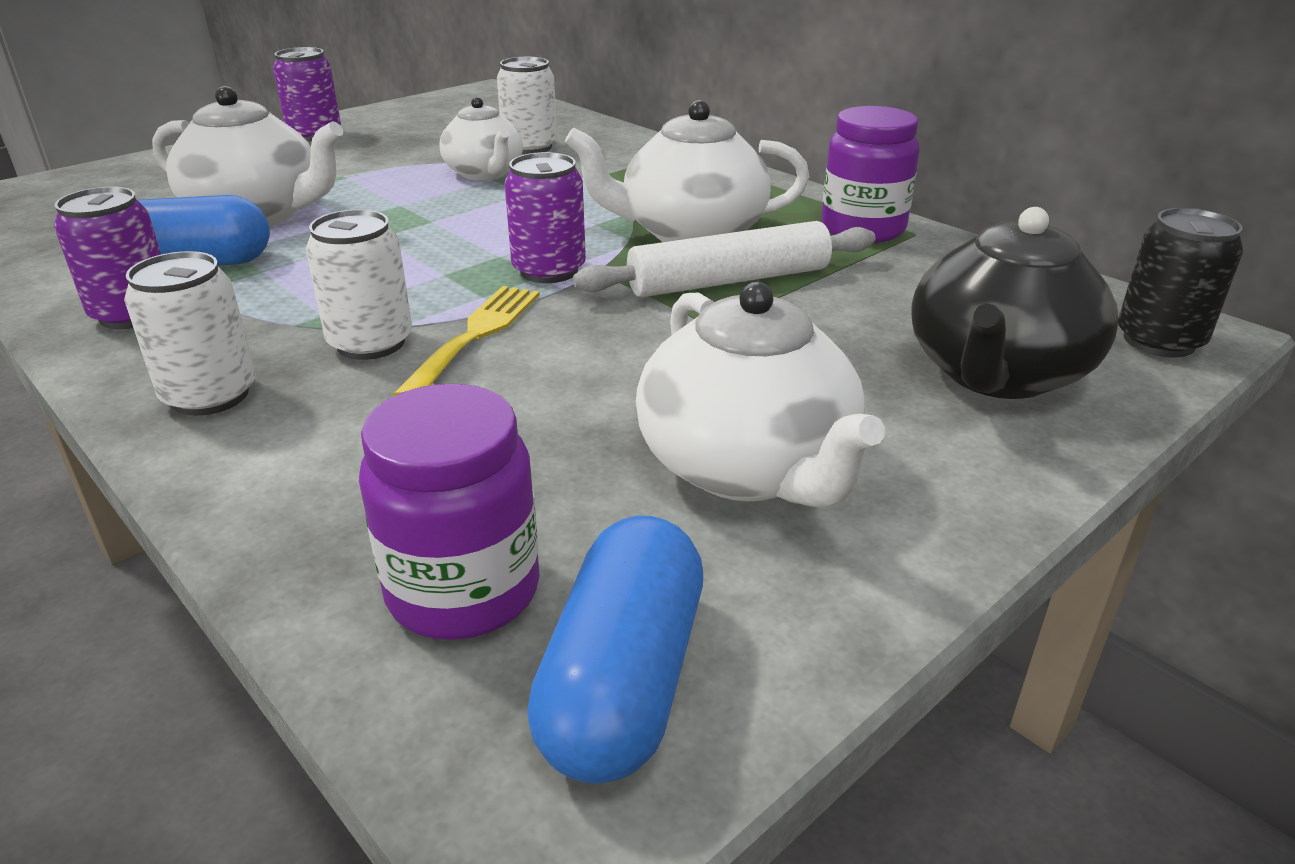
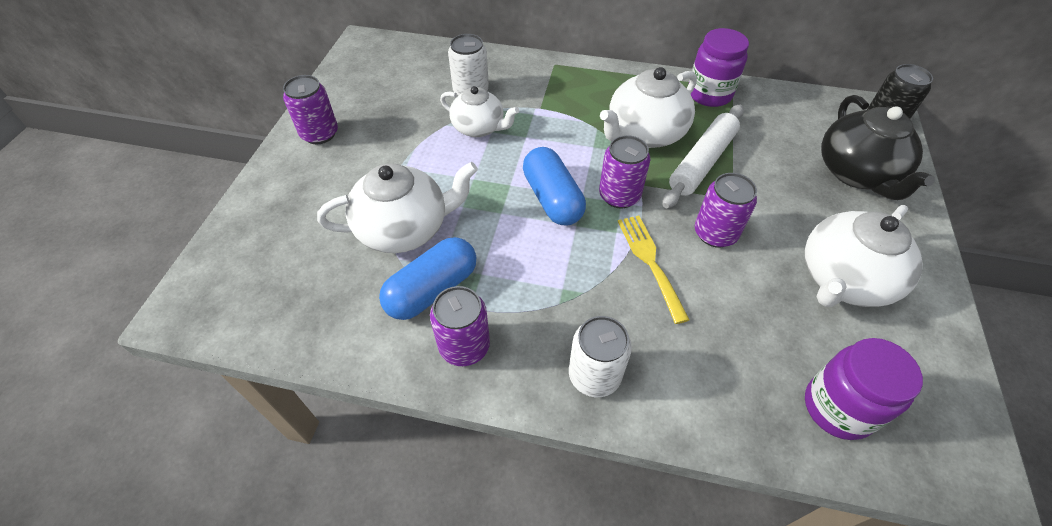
camera: 35 degrees left, 20 degrees up
white can [306,209,412,360] -> none
blue capsule [527,516,703,784] -> blue capsule moved to [523,147,586,225]
white teapot [636,282,885,508] -> white teapot turned 105 degrees clockwise [805,205,923,307]
none -> purple can [695,173,757,248]

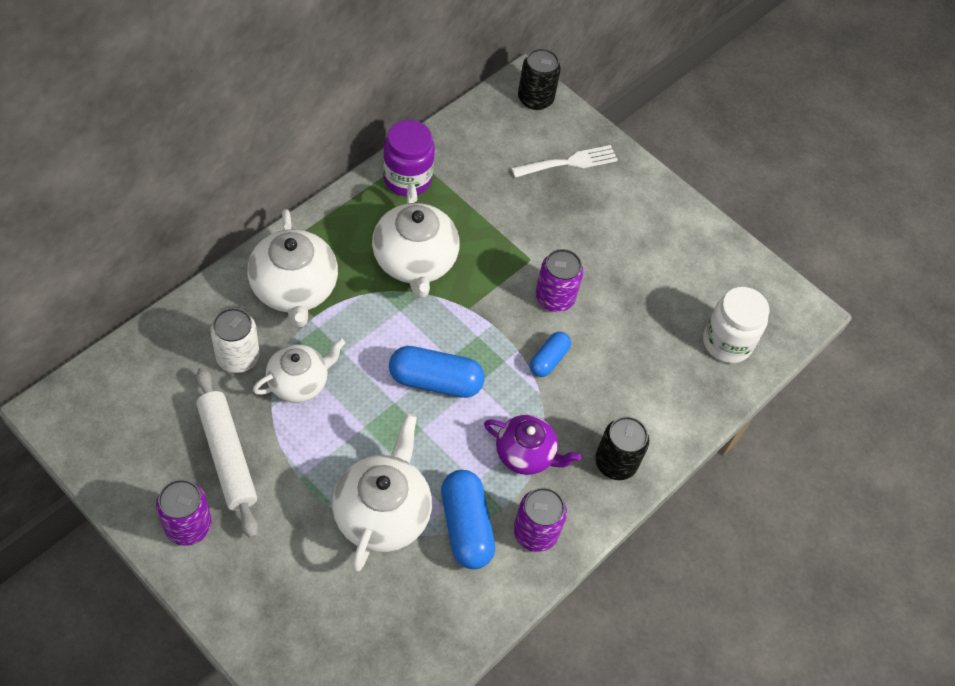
camera: 65 degrees left, 5 degrees up
white can [569,316,632,397] -> black can [595,416,649,480]
purple can [599,135,650,209] -> none
yellow fork [618,216,690,324] -> blue capsule [530,332,571,377]
white rolling pin [663,105,744,208] -> white rolling pin moved to [196,367,258,539]
white teapot [805,205,923,307] -> white teapot moved to [247,209,338,328]
purple jar [805,338,923,440] -> white jar [703,287,770,363]
black teapot [821,95,935,200] -> white fork [511,145,618,178]
none -> purple teapot [484,415,581,475]

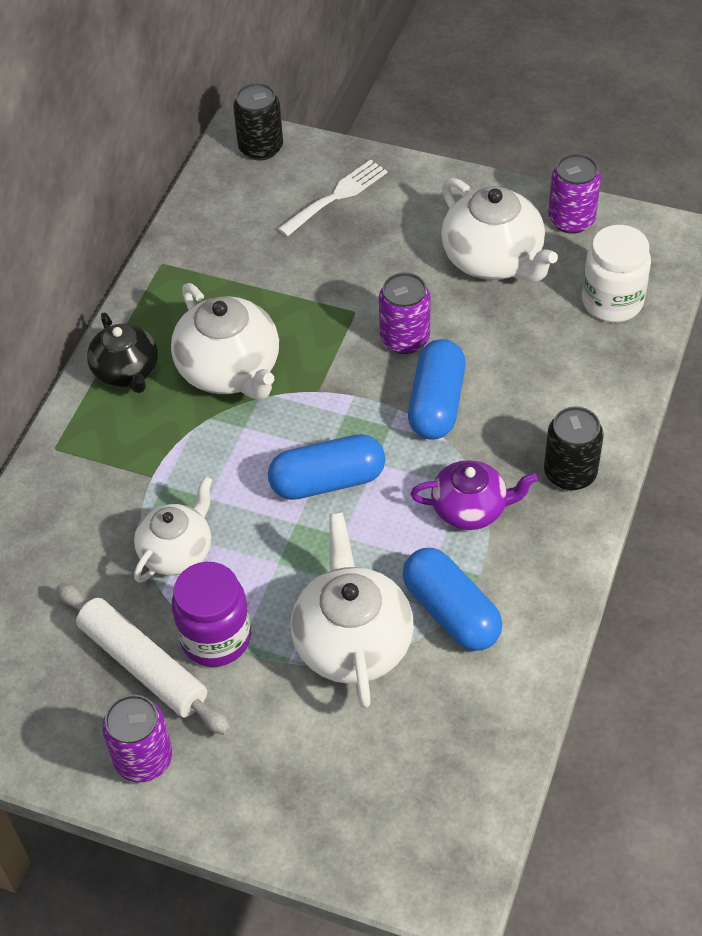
camera: 15 degrees left, 5 degrees down
white can [210,308,260,373] -> none
white teapot [247,209,338,328] -> white teapot moved to [441,178,558,282]
purple jar [383,120,435,196] -> purple jar moved to [172,562,251,667]
purple can [514,487,567,552] -> purple can moved to [548,154,601,234]
blue capsule [530,332,571,377] -> blue capsule [408,339,466,440], size x1.69
none -> black teapot [87,313,158,393]

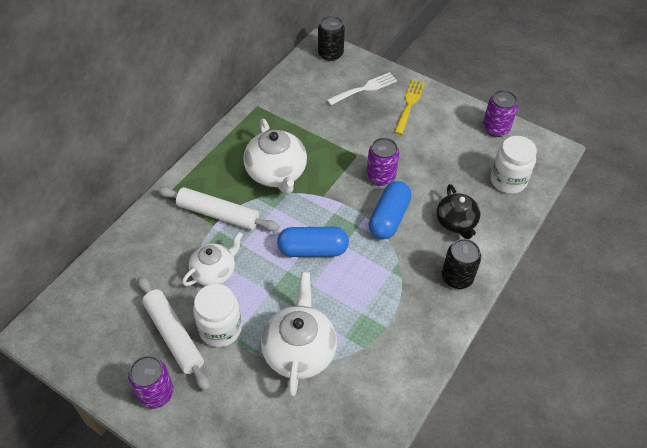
camera: 10 degrees right, 0 degrees up
black teapot [87,313,158,393] -> black teapot moved to [437,184,480,239]
purple jar [172,562,251,667] -> white jar [193,284,242,347]
blue capsule [403,548,502,651] -> none
purple teapot [411,460,538,530] -> none
white teapot [441,178,558,282] -> none
none -> white rolling pin [158,186,279,231]
none -> yellow fork [394,80,425,135]

